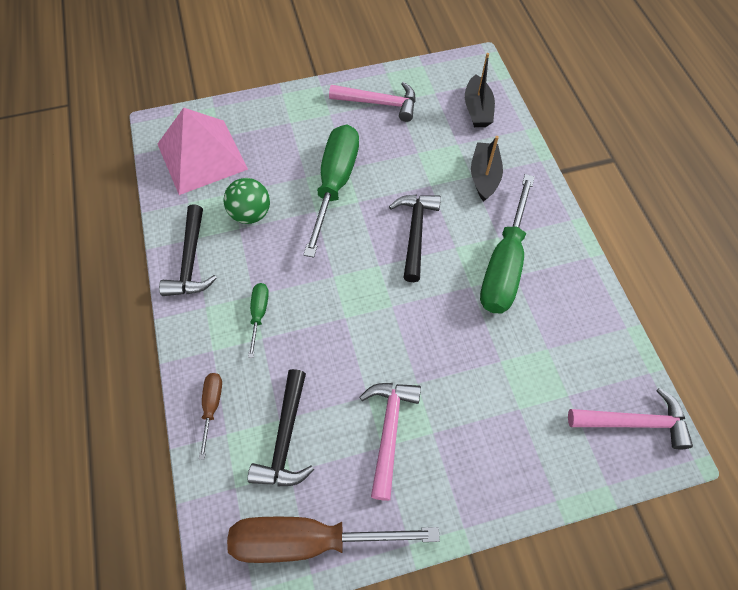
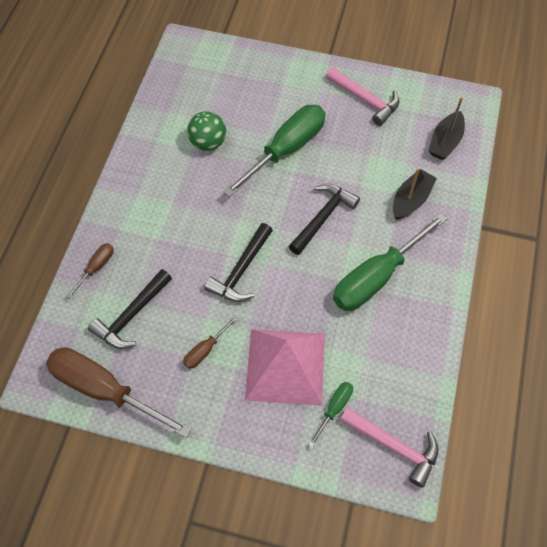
camera: 30 degrees right, 0 degrees up
pink pyramid [158,108,248,195] -> pink pyramid moved to [245,329,325,406]
black hammer [159,205,217,296] -> black hammer moved to [204,223,273,302]
green screwdriver [248,283,269,358] -> green screwdriver moved to [309,382,353,448]
pink hammer [360,383,421,501] -> brown screwdriver [183,315,239,369]

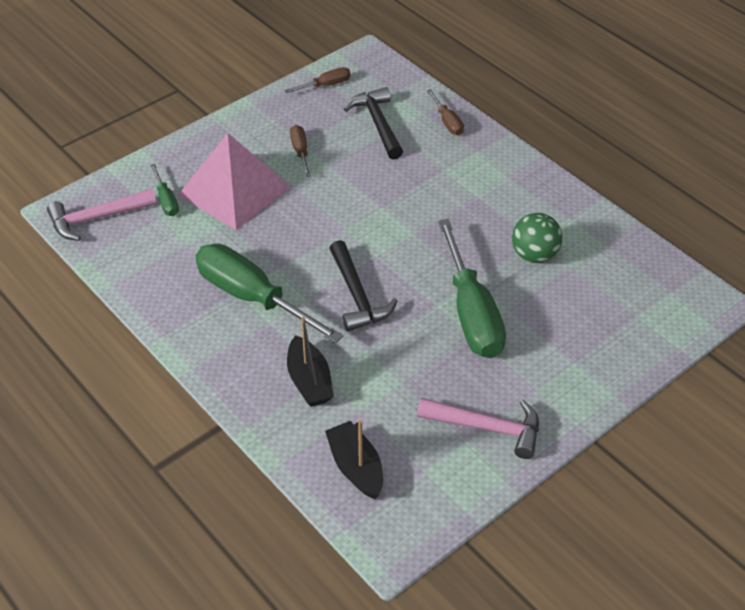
camera: 125 degrees right, 15 degrees down
brown screwdriver [46,347,192,438] -> brown screwdriver [285,67,351,93], size x0.46
black hammer [204,223,273,302] -> none
pink hammer [326,67,399,126] -> pink hammer turned 150 degrees counterclockwise [417,398,539,459]
green screwdriver [333,213,447,311] -> green screwdriver turned 45 degrees counterclockwise [195,244,344,343]

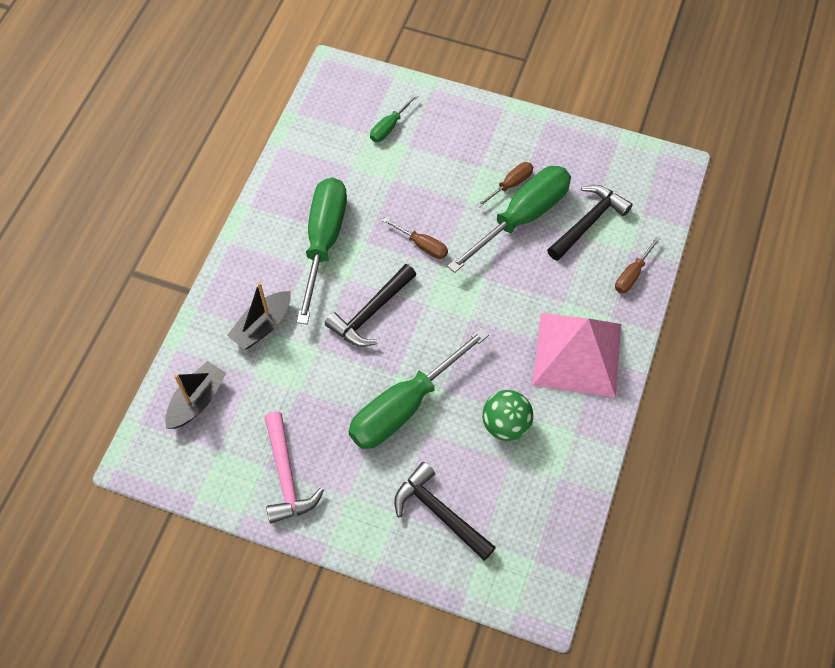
camera: 60 degrees right, 15 degrees up
pink hammer [47,189,157,241] -> none
pink pyramid [178,133,290,230] -> pink pyramid moved to [532,313,621,397]
brown screwdriver [285,67,351,93] -> brown screwdriver moved to [382,218,448,259]
none -> black hammer [394,462,496,561]
none -> green screwdriver [447,166,571,273]

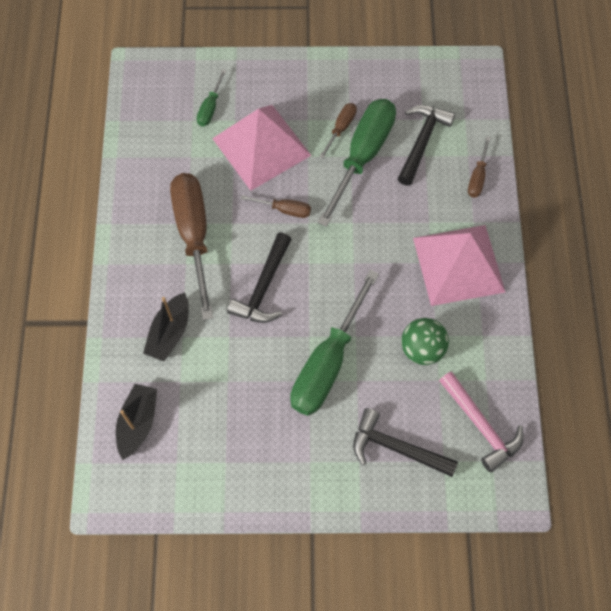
camera: 20 degrees left, 5 degrees up
pink hammer [265,412,324,524] -> pink hammer moved to [439,371,524,472]
green screwdriver [297,178,347,324] -> brown screwdriver [170,173,213,320]
none -> pink pyramid [212,105,312,191]

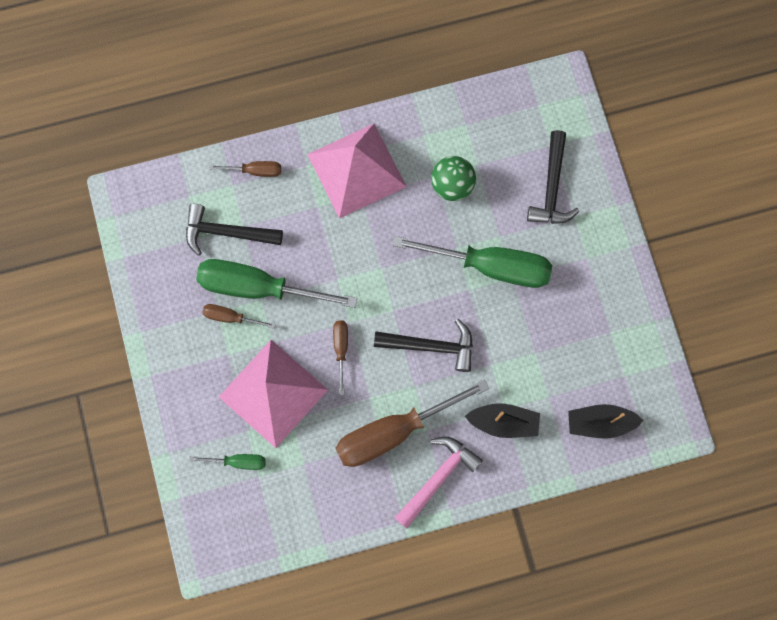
camera: 105 degrees left, 10 degrees up
pink hammer [439,371,524,472] -> pink hammer moved to [395,436,483,528]

